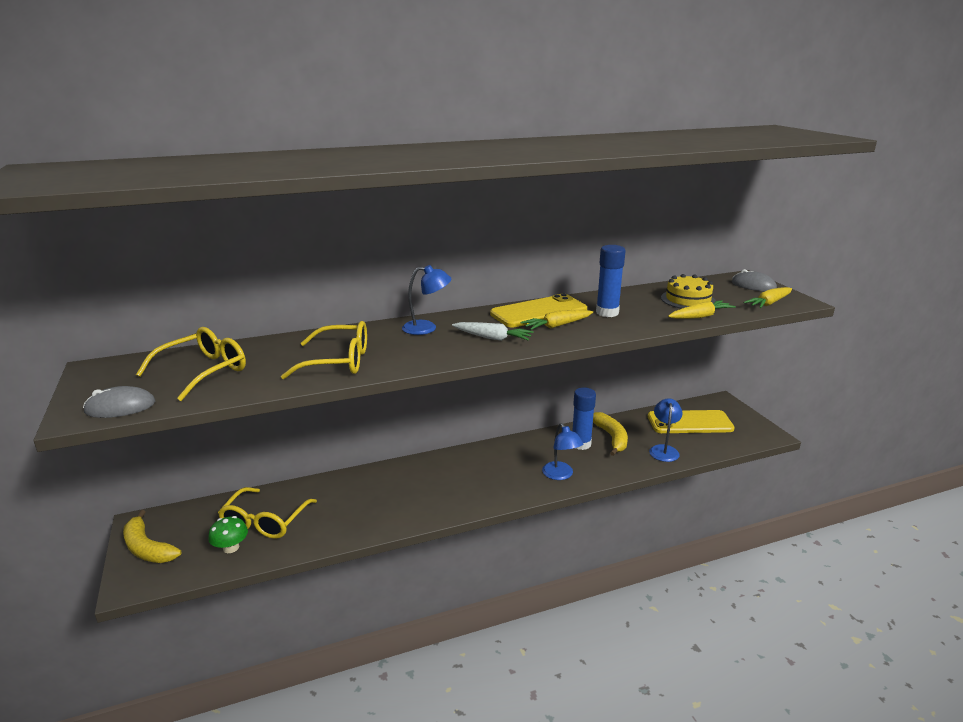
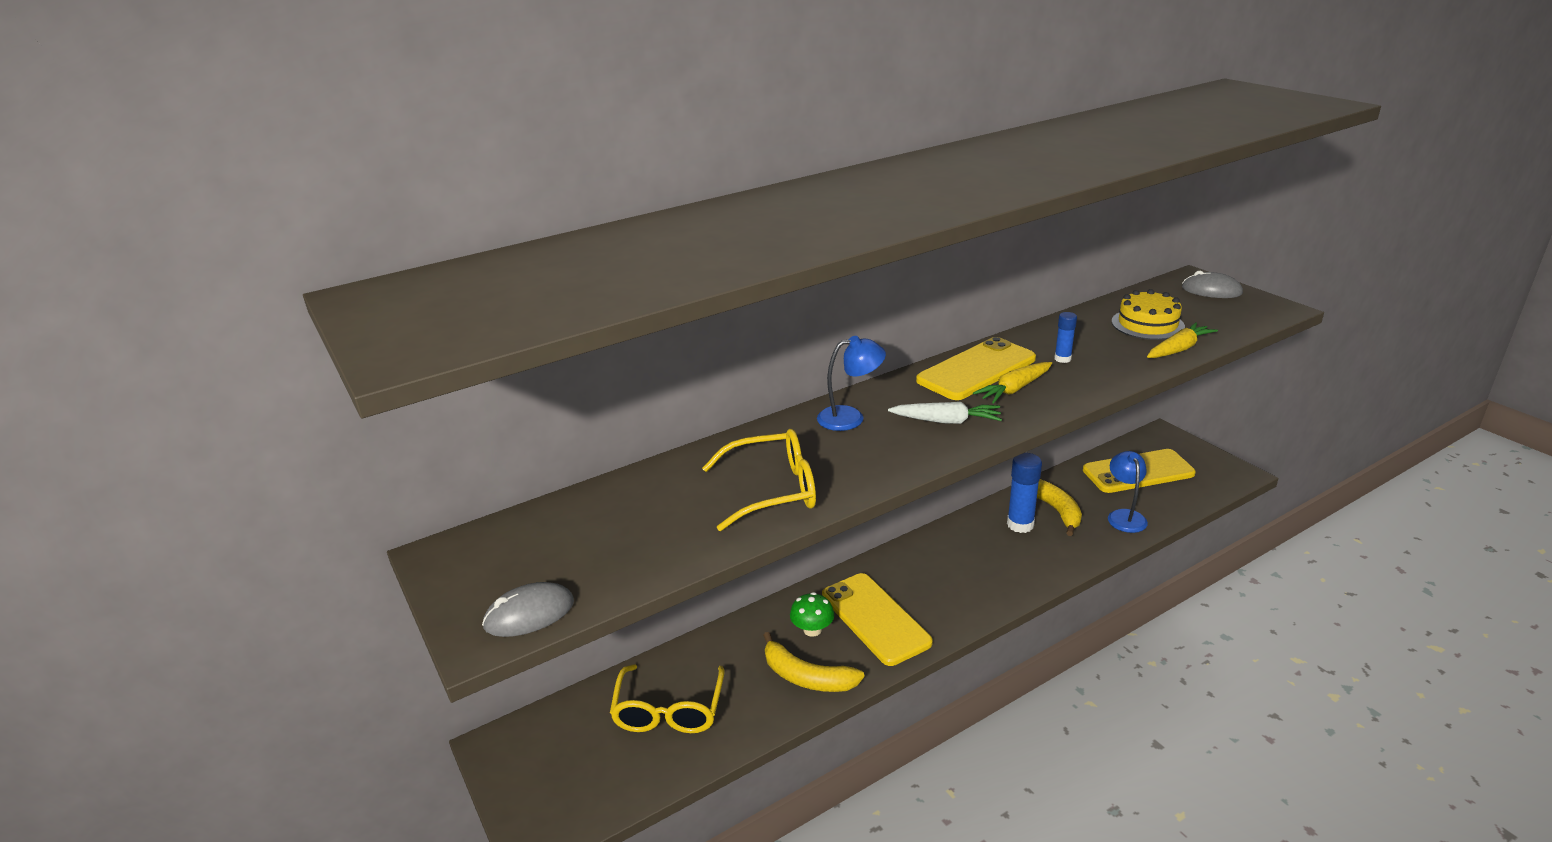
camera: 10 degrees left, 5 degrees up
yellow banana [123,510,181,563] -> yellow banana moved to [763,632,864,692]
yellow glasses [136,327,246,401] -> none
green mushroom [208,516,248,553] -> green mushroom moved to [790,592,834,637]
blue lamp [542,423,583,480] -> none
blue glue stick [596,245,626,317] -> blue glue stick [1054,312,1077,363], size x0.55
yellow carrot [744,287,792,308] -> none
none -> yellow phone [822,573,933,666]

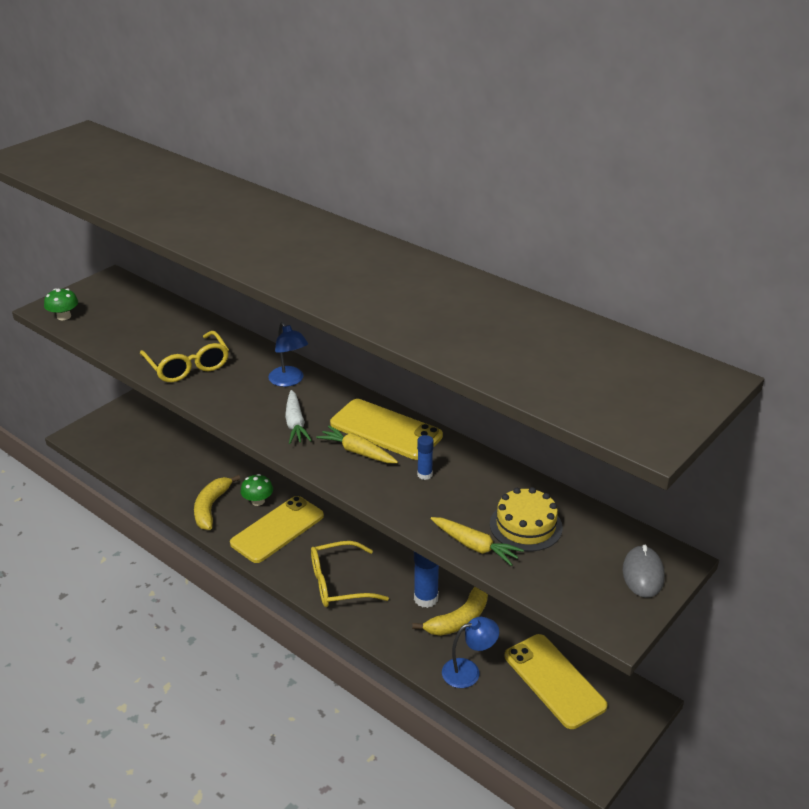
camera: 70 degrees right, 5 degrees up
grey mouse [482,582,574,637] -> green mushroom [44,288,78,320]
yellow glasses [610,664,725,733] -> yellow glasses moved to [311,541,389,607]

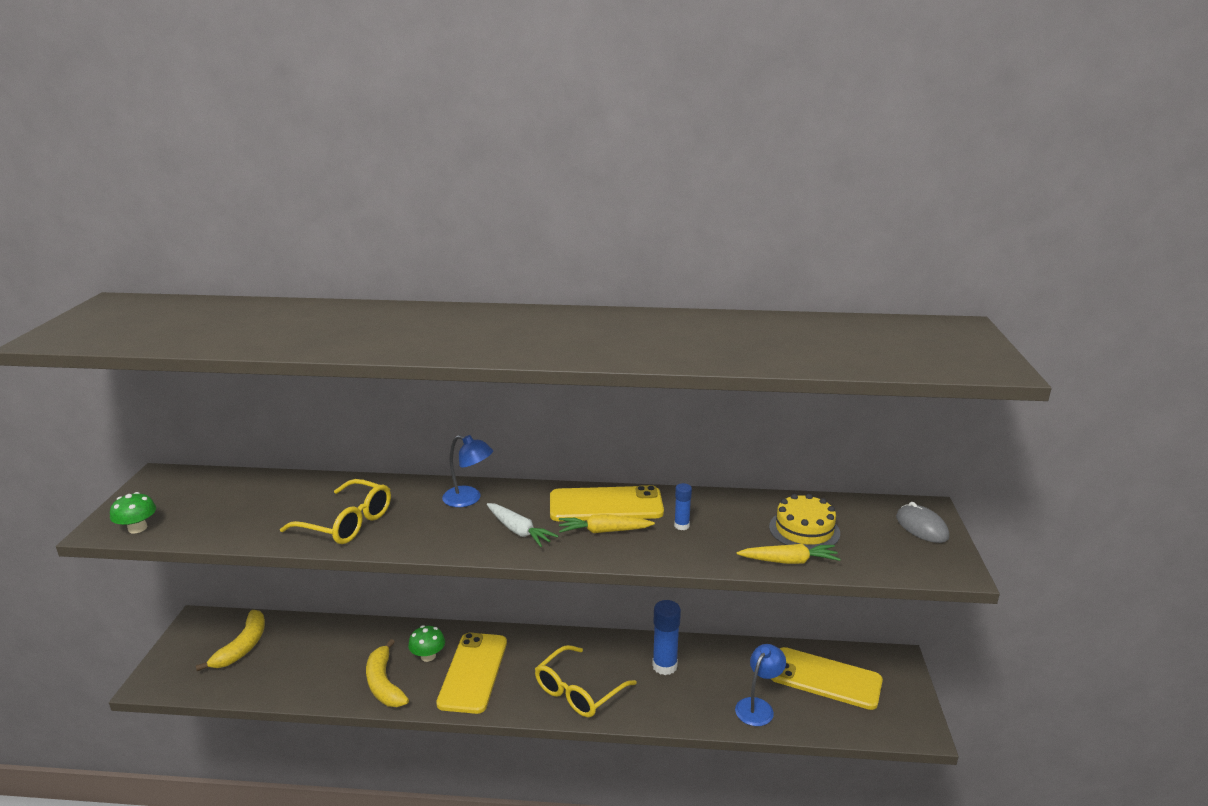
camera: 35 degrees left, 10 degrees down
yellow banana [412,587,488,636] -> yellow banana moved to [196,610,265,671]

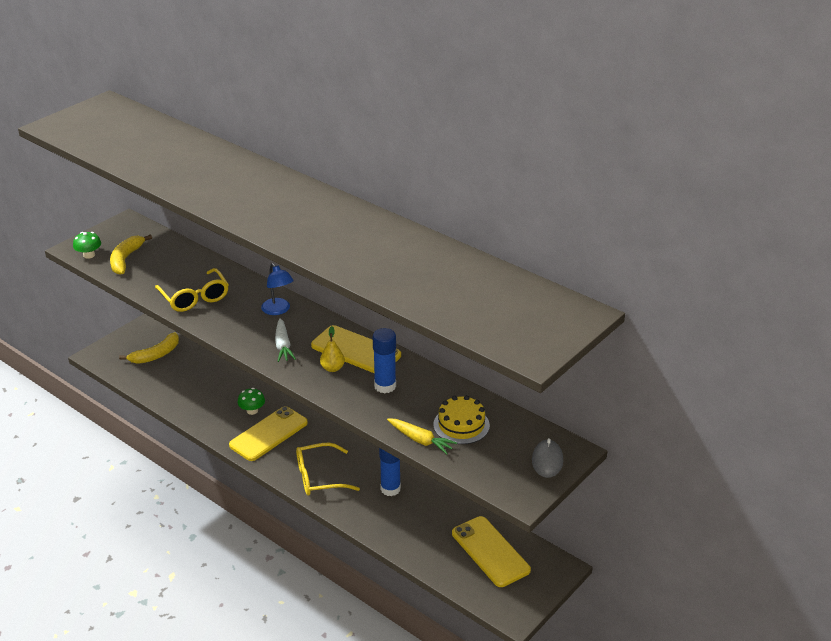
camera: 35 degrees right, 10 degrees up
yellow banana [366,639,409,707] -> yellow banana moved to [110,234,152,275]
yellow carrot [559,514,655,533] -> yellow pear [320,326,345,372]
blue glue stick [674,483,692,530] -> blue glue stick [373,328,396,393], size x1.82
blue lamp [735,644,786,726] -> none

